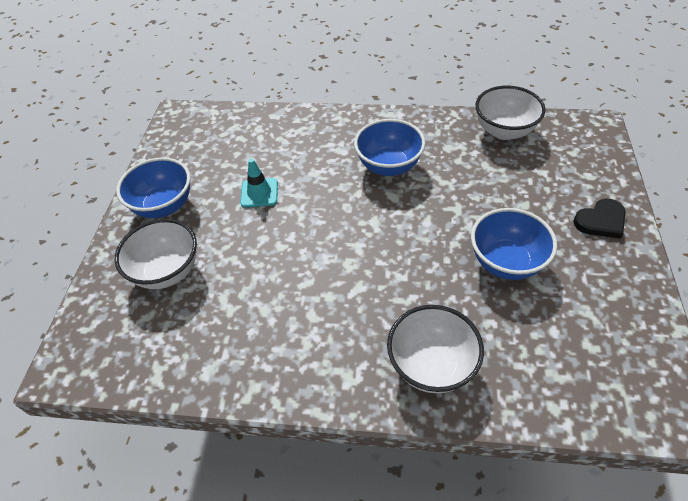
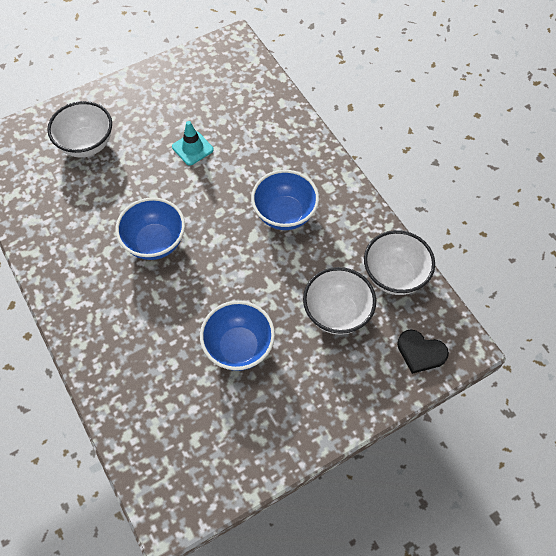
camera: 50 degrees right, 10 degrees up
blue bowl [116,157,191,218] -> blue bowl moved to [116,197,185,260]
white bowl [387,305,484,393] -> white bowl moved to [303,267,376,335]
black heart [574,199,626,239] -> black heart moved to [397,330,449,374]

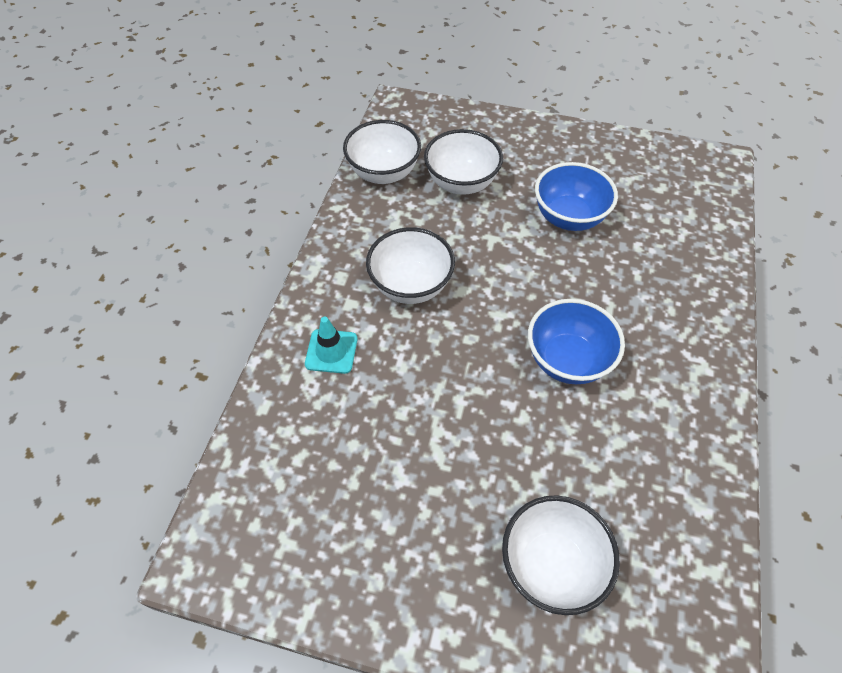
camera: 135 degrees left, 5 degrees down
turquoise traffic cone [172,121,214,166] -> turquoise traffic cone moved to [305,317,358,374]
blue bowl [251,170,319,230] -> white bowl [366,227,455,304]
black heart [397,330,449,374] -> none

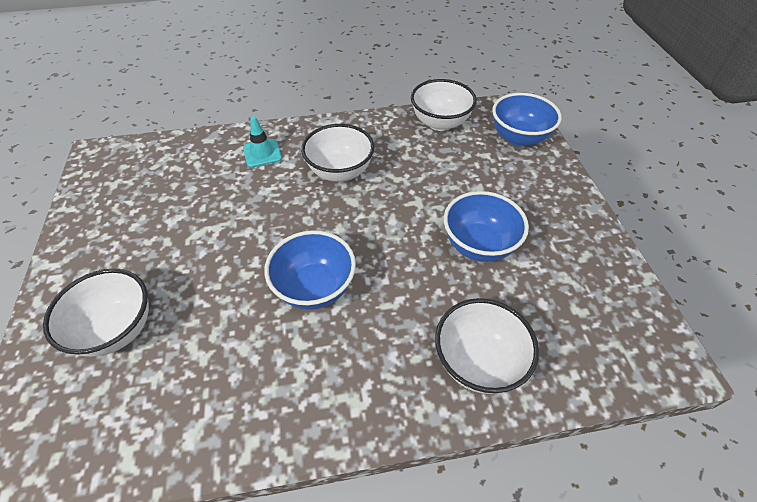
camera: 65 degrees right, 5 degrees down
white bowl [424,129,503,195] -> white bowl moved to [435,298,539,394]
none -> blue bowl [492,93,562,147]

